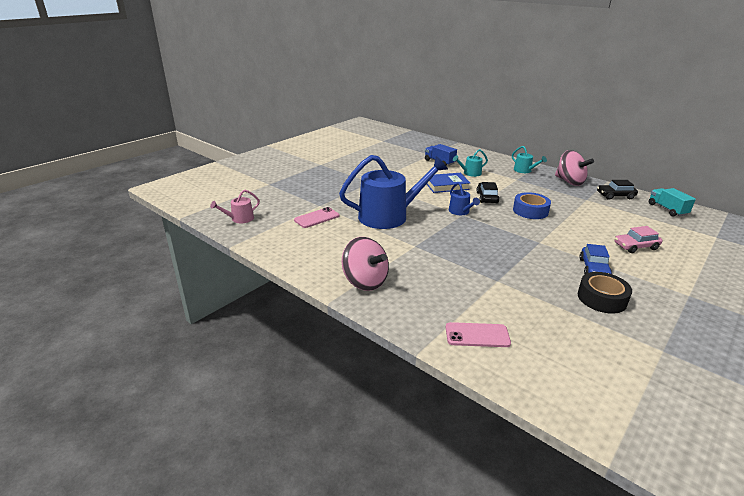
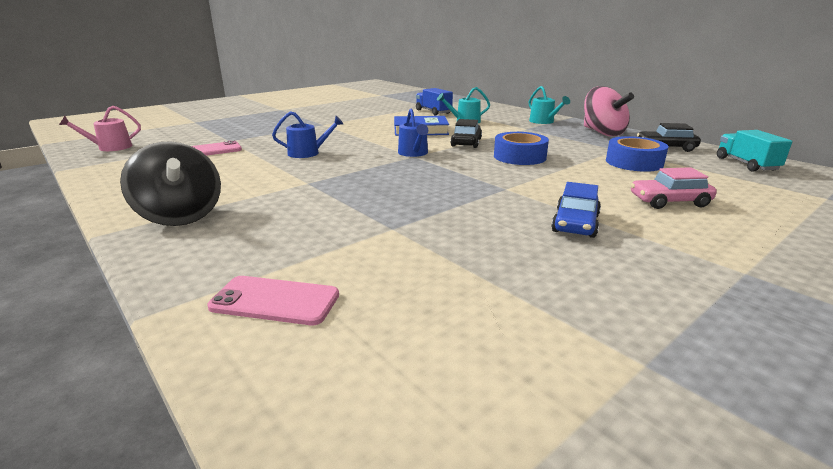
camera: 10 degrees right, 5 degrees down
blue watering can [339,155,448,229] -> blue watering can [272,111,343,158], size x0.44
pink spinning top [342,237,389,291] -> black spinning top [120,141,221,226]
black tape [578,272,632,314] -> none
none -> blue tape [606,136,668,172]

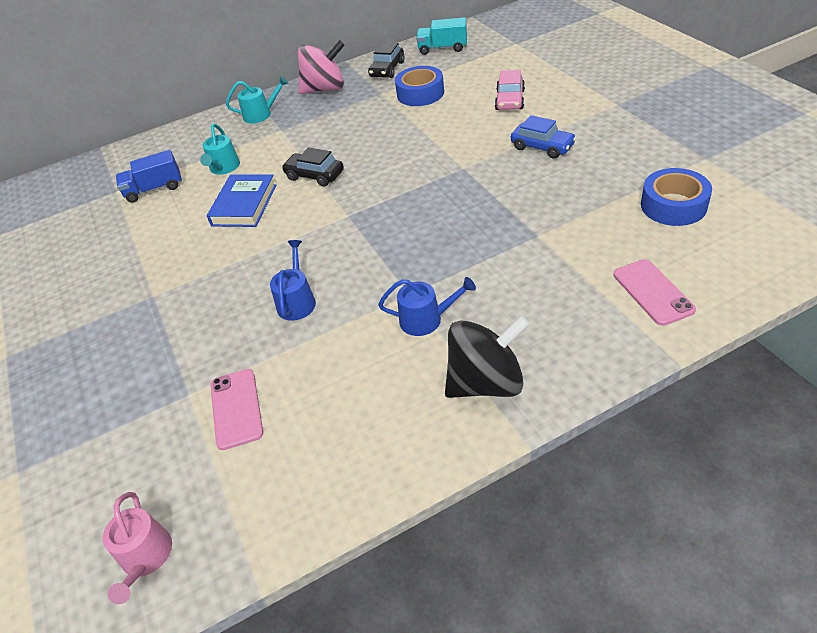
camera: 70 degrees left, 20 degrees up
pink phone [207,276,339,325] -> pink phone turned 45 degrees counterclockwise [613,259,696,326]
blue watering can [398,109,428,157] -> blue watering can moved to [378,277,476,336]
blue tape [494,132,549,165] -> blue tape moved to [641,168,712,226]

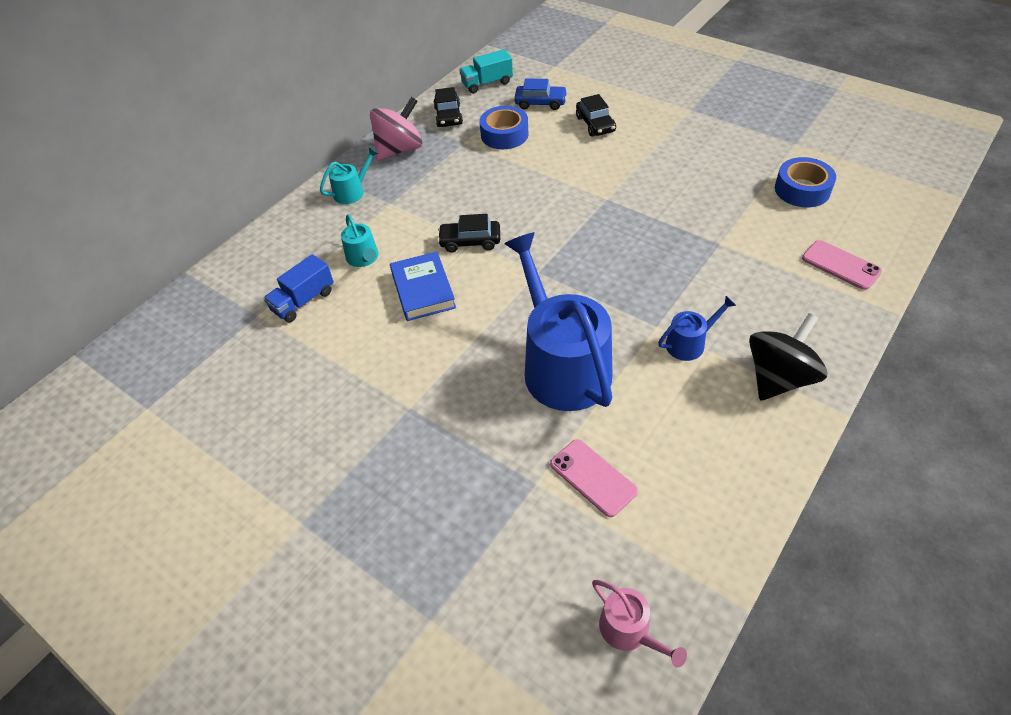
camera: 30 degrees left, 5 degrees up
blue watering can [270,240,316,321] -> blue watering can [504,232,613,411], size x2.26
pink car [495,70,525,110] -> black car [576,94,616,136]
blue car [511,115,576,159] -> blue car moved to [514,78,567,110]

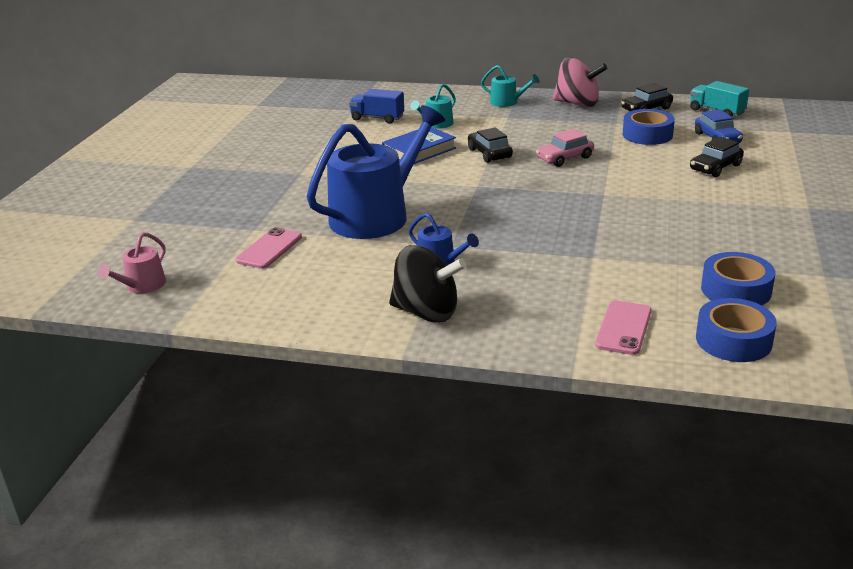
camera: 65 degrees right, 20 degrees down
none -> pink car [536,129,594,167]
none -> blue tape [696,298,777,362]

